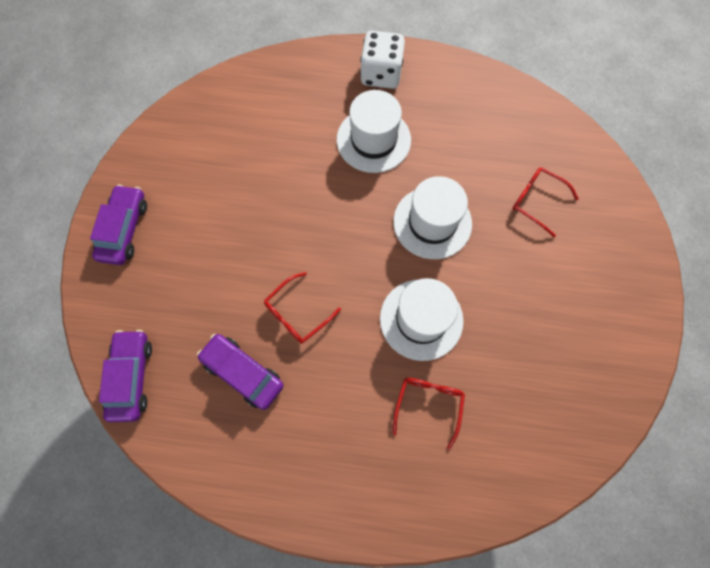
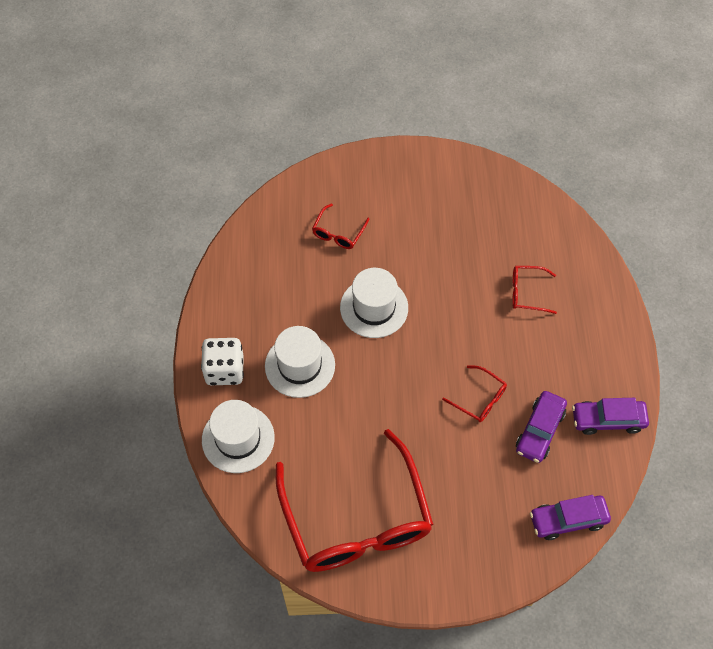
camera: 100 degrees left, 10 degrees down
purple car [90,184,147,265] -> purple car moved to [572,398,649,435]
white hat [380,278,464,361] -> white hat moved to [202,400,275,473]
none -> red glasses [276,429,433,572]

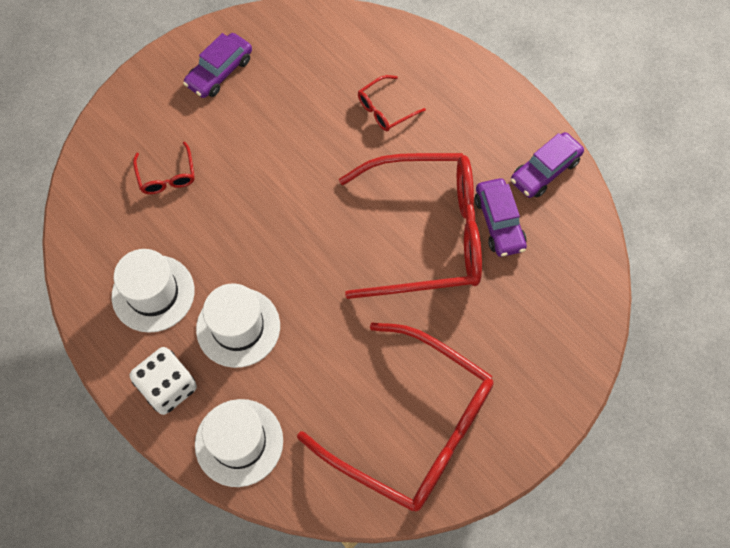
camera: 40 degrees left, 5 degrees up
white hat [340,268,408,338] -> white hat moved to [112,249,195,333]
red glasses [442,365,507,422] -> red glasses [339,153,482,299], size x2.49
purple car [530,495,611,540] -> purple car moved to [183,33,252,98]

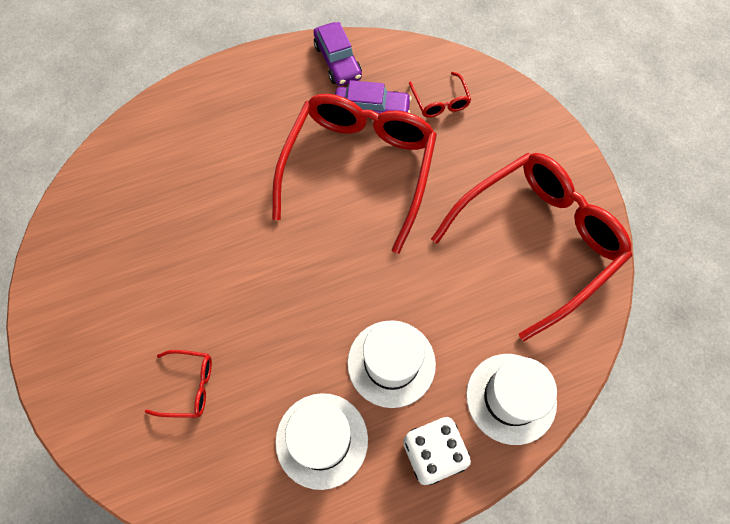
camera: 70 degrees left, 0 degrees up
purple car [183,33,252,98] -> none
red glasses [358,75,426,131] -> red glasses moved to [409,72,471,118]

